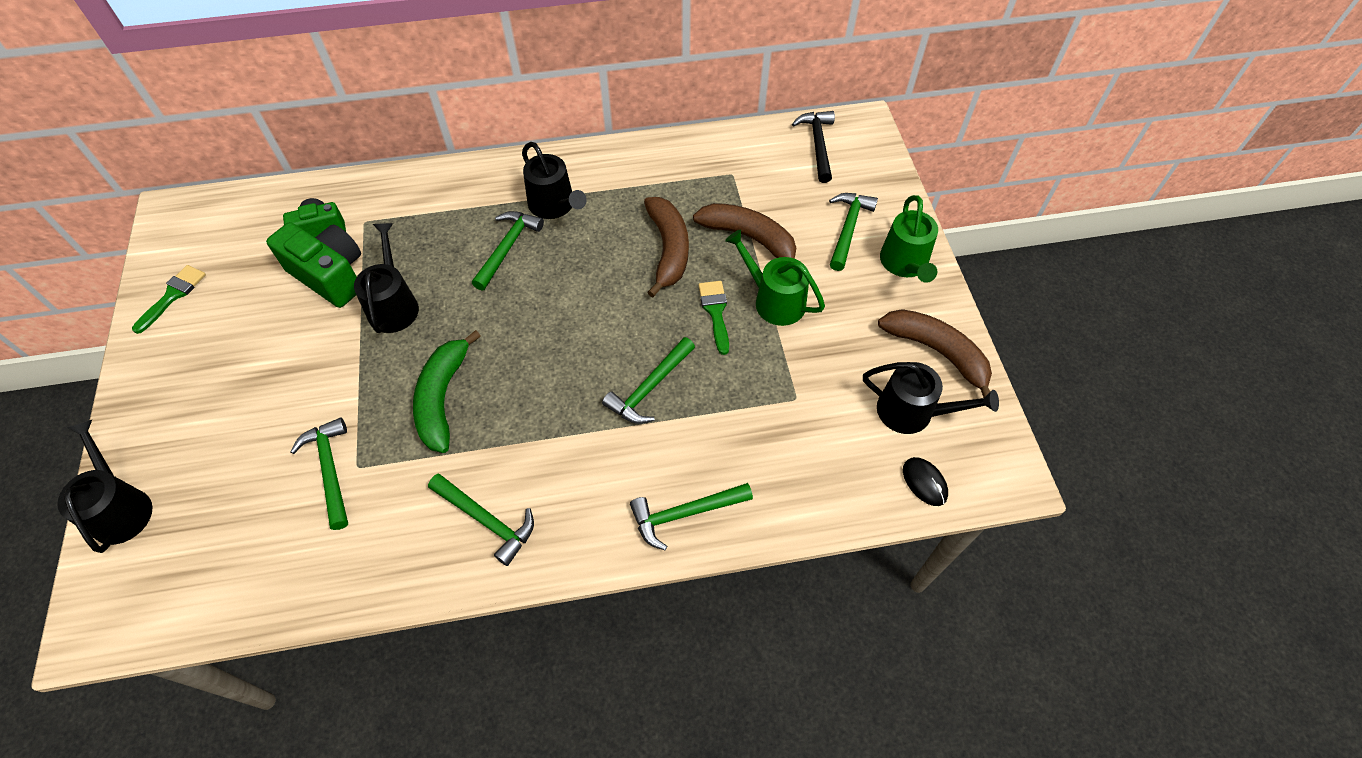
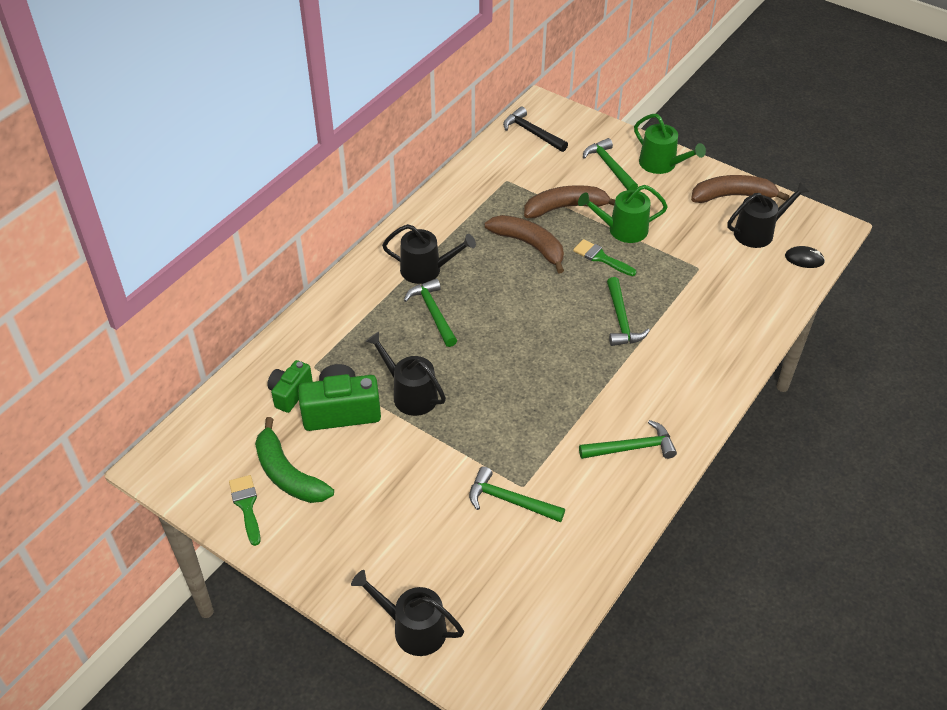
camera: 45 degrees left, 10 degrees down
green banana [413,330,481,453] -> green banana moved to [255,417,334,503]
green hammer [630,483,753,550] -> none

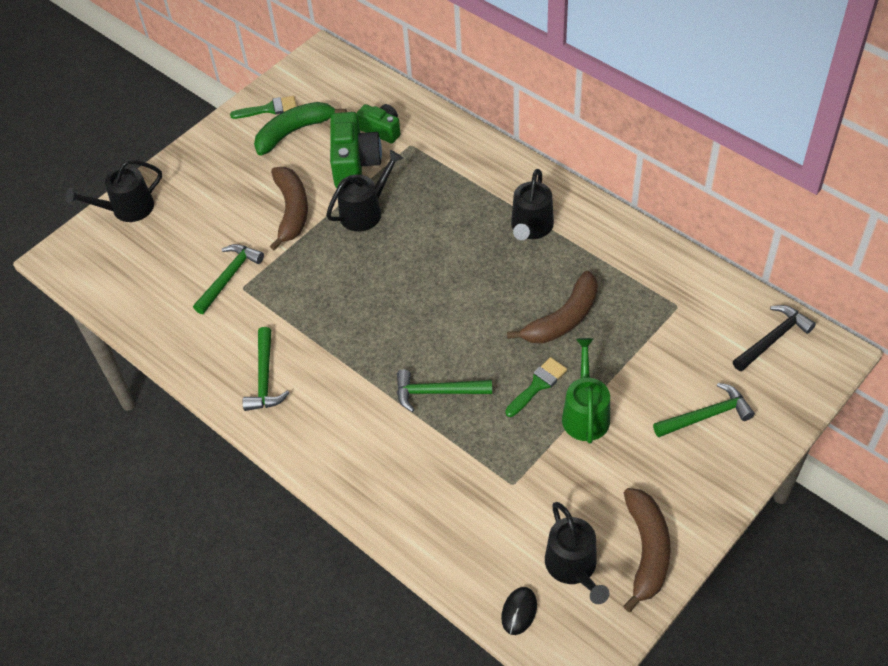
camera: 100 degrees right, 5 degrees up
black watering can [351,570,464,656] -> black watering can turned 150 degrees counterclockwise [66,160,162,222]
green hammer [404,278,457,347] -> none
brown banana [524,185,615,218] -> brown banana moved to [270,167,308,251]
green watering can [634,114,706,174] -> none

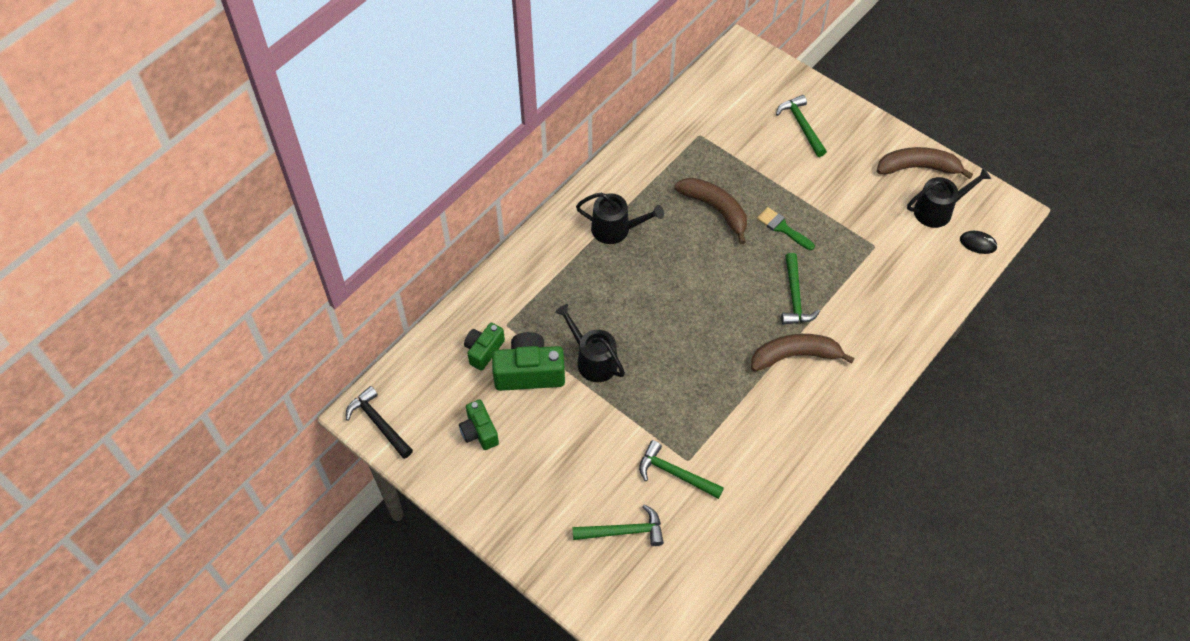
camera: 95 degrees left, 5 degrees up
black watering can [66,160,162,222] -> none
green brush [230,96,297,119] -> none
green hammer [242,327,289,411] -> green hammer moved to [572,504,664,546]
green banana [254,102,347,156] -> green camera [459,399,499,450]
brown banana [270,167,308,251] -> brown banana moved to [751,334,855,371]
green watering can [562,338,610,444] -> none
black hammer [733,305,816,372] -> black hammer moved to [346,386,413,459]

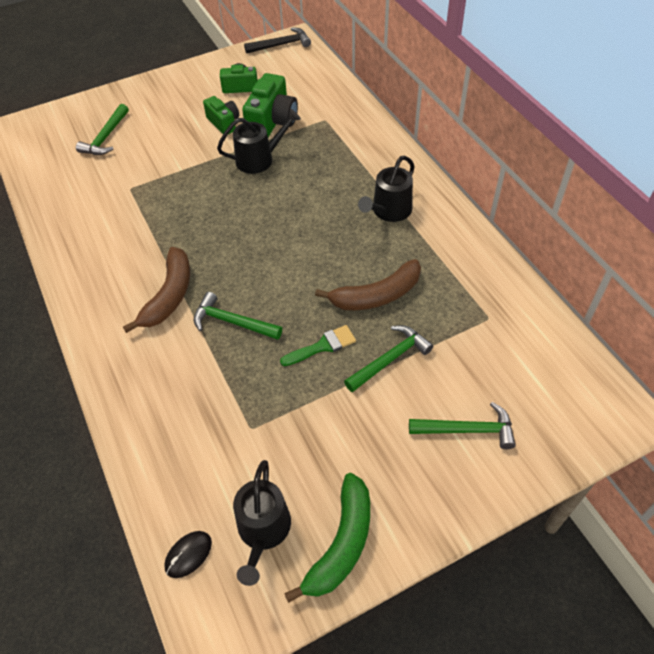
camera: 115 degrees right, 5 degrees down
green camera [464,323,505,371] -> green camera moved to [203,96,239,134]
green hammer [639,440,724,499] -> green hammer moved to [344,325,433,392]
brown banana [877,147,973,179] -> green banana [284,473,370,603]

